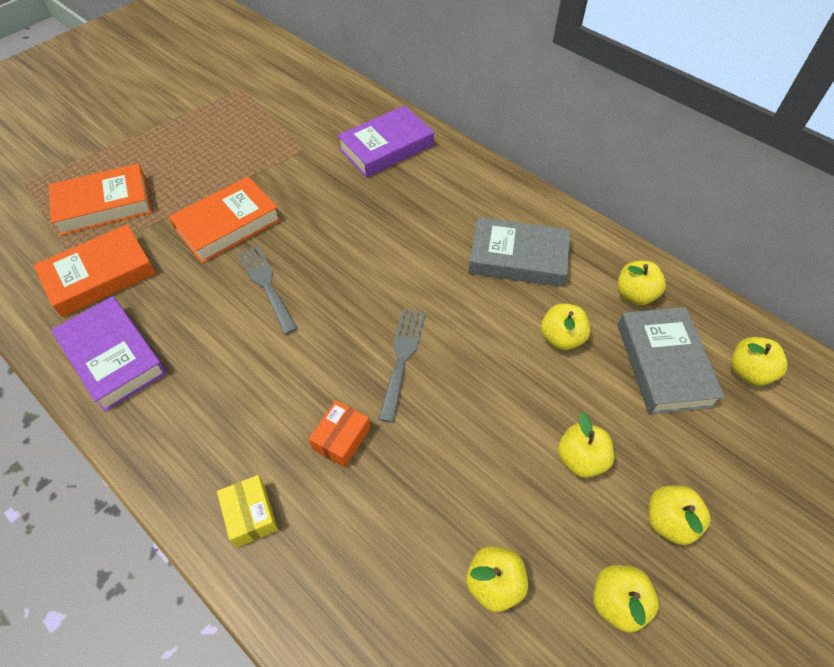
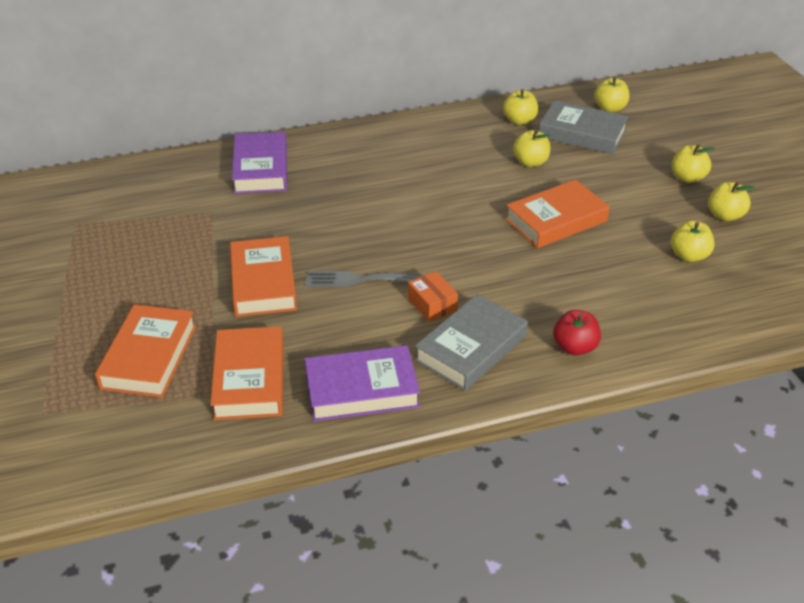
camera: 60 degrees left, 15 degrees down
yellow box [217,475,278,547] -> red apple [553,310,601,355]
orange box [309,400,371,467] -> orange box moved to [408,271,458,322]
grey fork [378,309,425,423] -> none
grey book [468,217,570,287] -> grey book moved to [415,294,528,391]
yellow apple [558,412,614,478] -> none
none -> orange book [505,179,610,248]

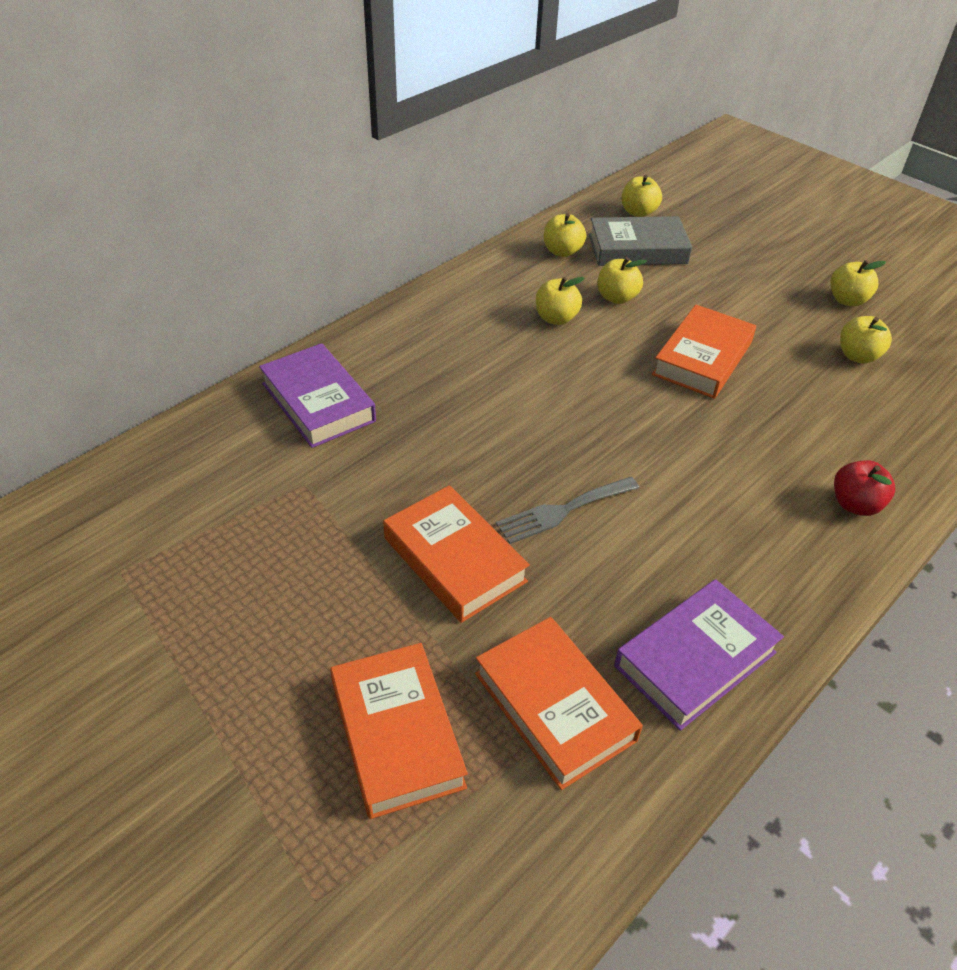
camera: 30 degrees left, 5 degrees up
orange box [408,271,458,322] -> none
grey book [415,294,528,391] -> none
yellow apple [671,144,715,183] -> yellow apple moved to [536,277,585,325]

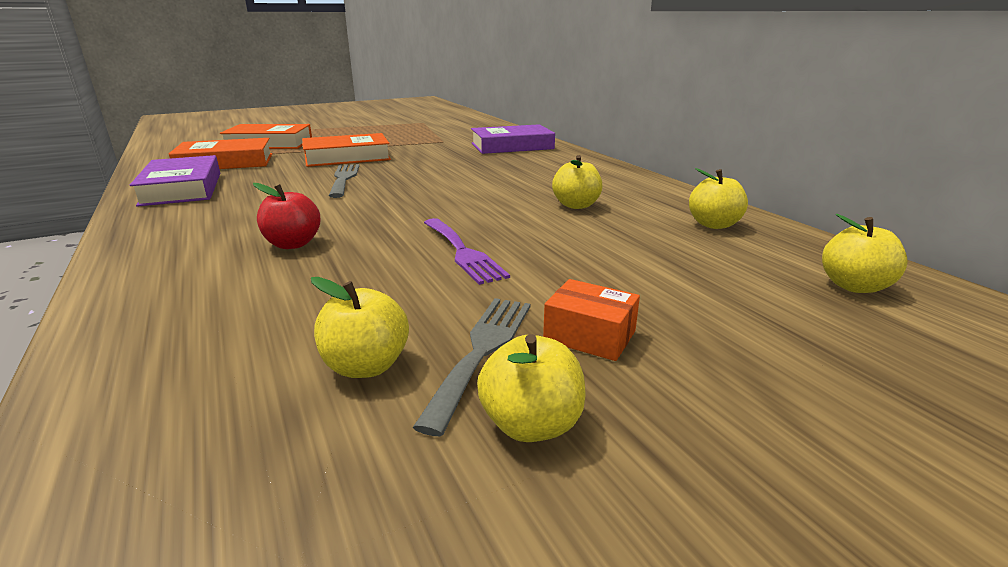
camera: 110 degrees right, 20 degrees down
grey book [589,216,692,266] -> none
yellow apple [597,257,647,304] -> none
orange book [652,305,756,399] -> purple fork [424,218,510,285]
red apple [834,460,895,516] -> red apple moved to [253,183,321,249]
none -> grey fork [412,298,531,436]
none -> orange box [543,279,640,361]

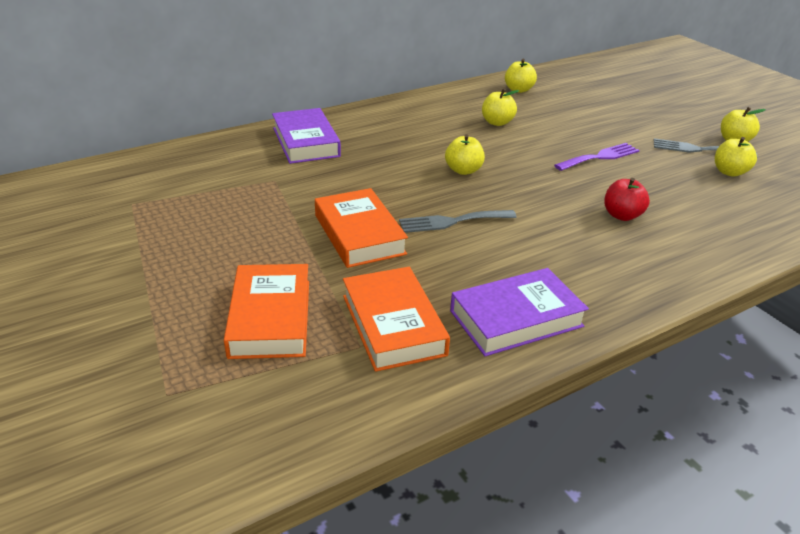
camera: 95 degrees left, 10 degrees up
orange box [543,279,640,361] -> none
yellow apple [822,214,908,293] -> yellow apple moved to [445,134,485,175]

